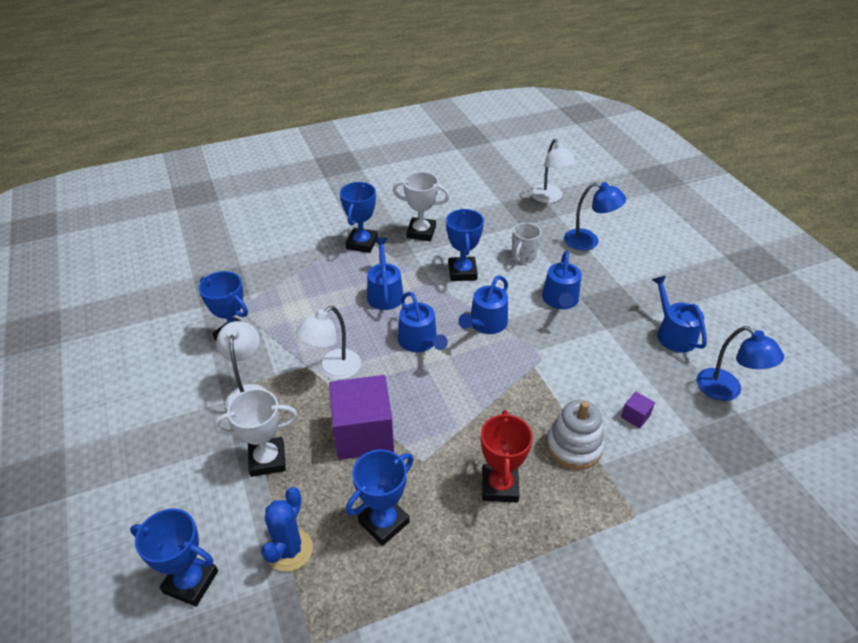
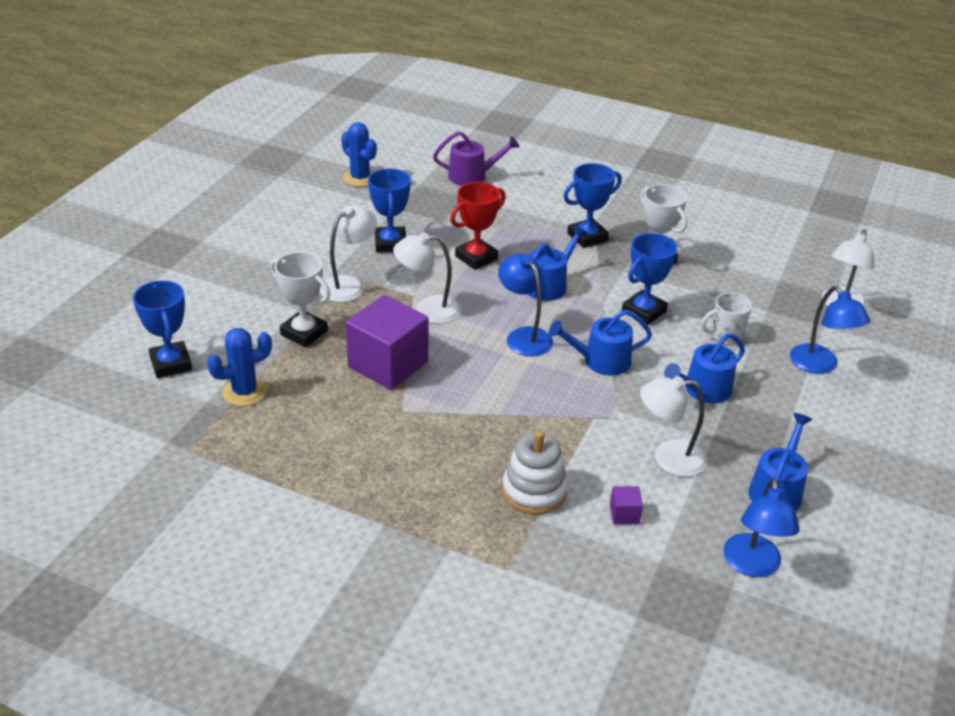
camera: 45 degrees right, 5 degrees down
blue trophy [346,450,413,546] -> none
blue watering can [398,292,448,352] -> blue lamp [498,253,553,357]
red trophy [481,410,533,502] -> red trophy moved to [450,182,506,270]
none -> blue cactus [341,122,377,187]
none -> purple watering can [433,131,519,186]
none -> white lamp [640,376,707,477]

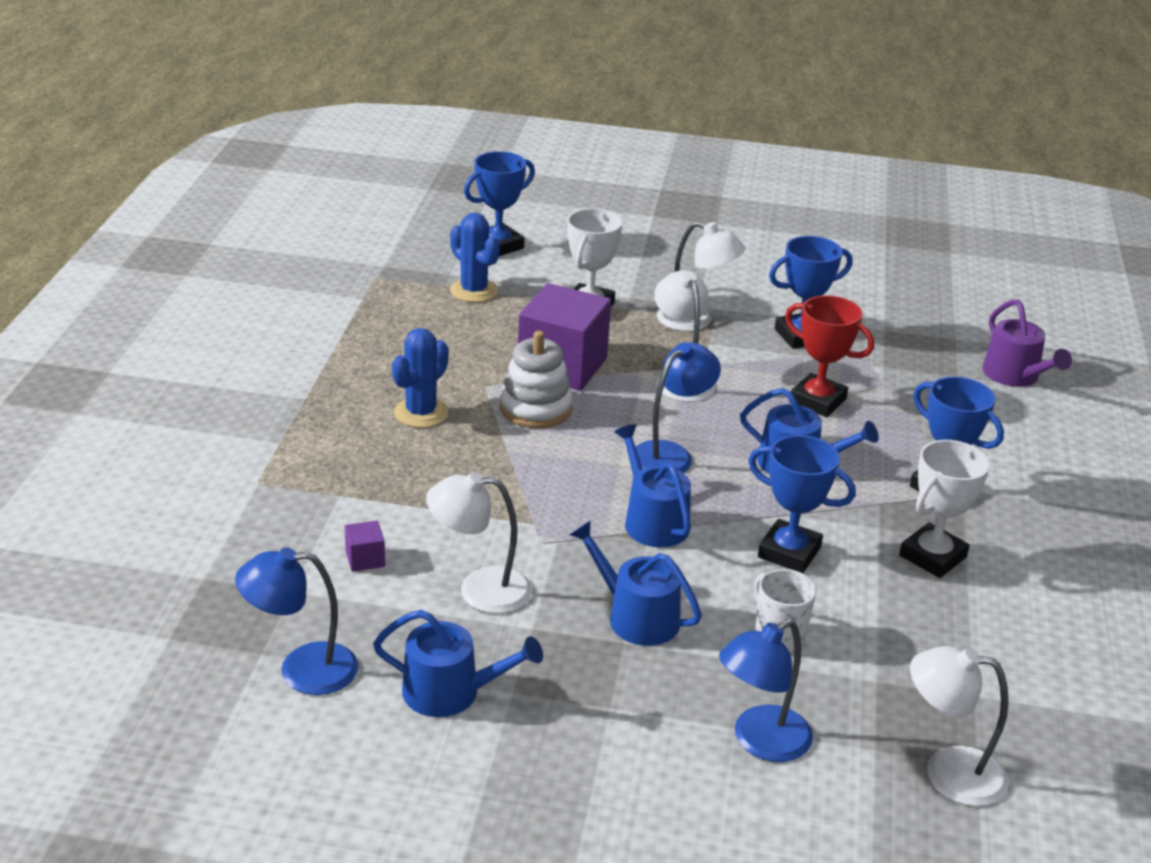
camera: 75 degrees right, 5 degrees down
blue cactus [341,122,377,187] -> blue cactus moved to [392,328,449,428]
white stacking toy [502,431,568,515] -> white stacking toy moved to [500,331,573,428]
white lamp [640,376,707,477] -> white lamp turned 75 degrees counterclockwise [426,472,532,614]

